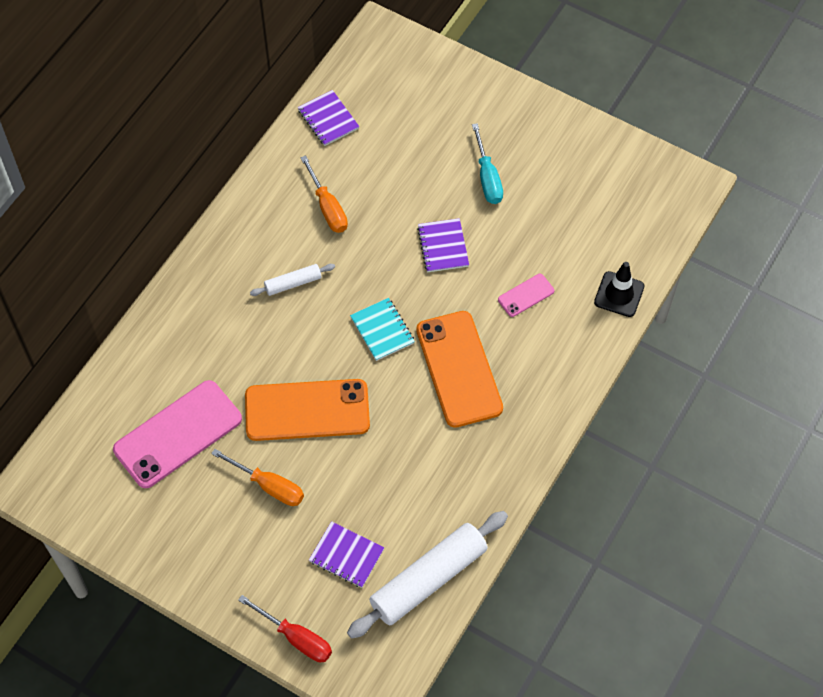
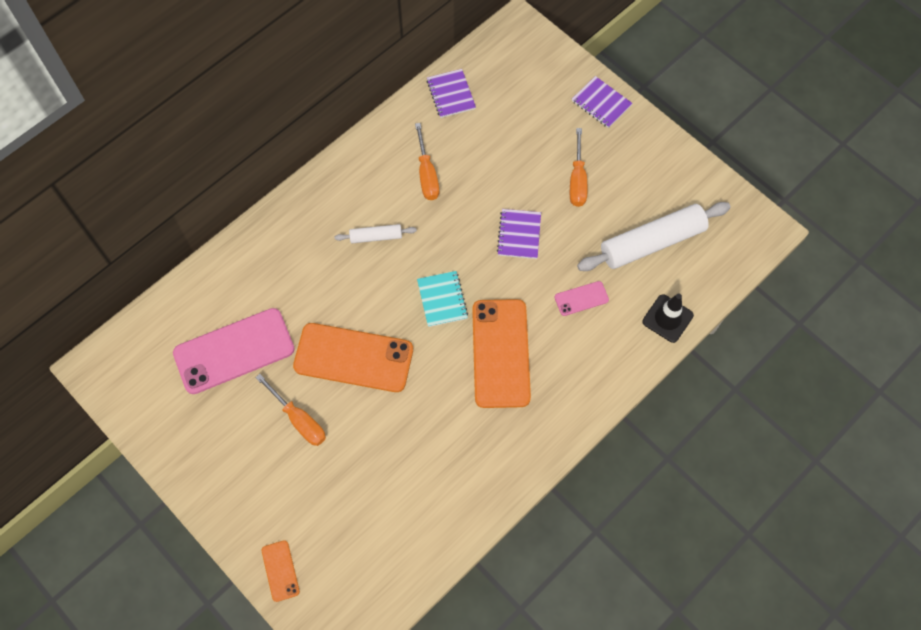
camera: 15 degrees right, 5 degrees up
red screwdriver [238,595,332,662] -> orange phone [262,540,300,602]
purple notebook [309,521,384,588] -> purple notebook moved to [572,76,633,128]
white rolling pin [347,511,508,639] -> white rolling pin moved to [577,202,731,271]
turquoise screwdriver [472,123,503,204] -> orange screwdriver [570,128,587,207]

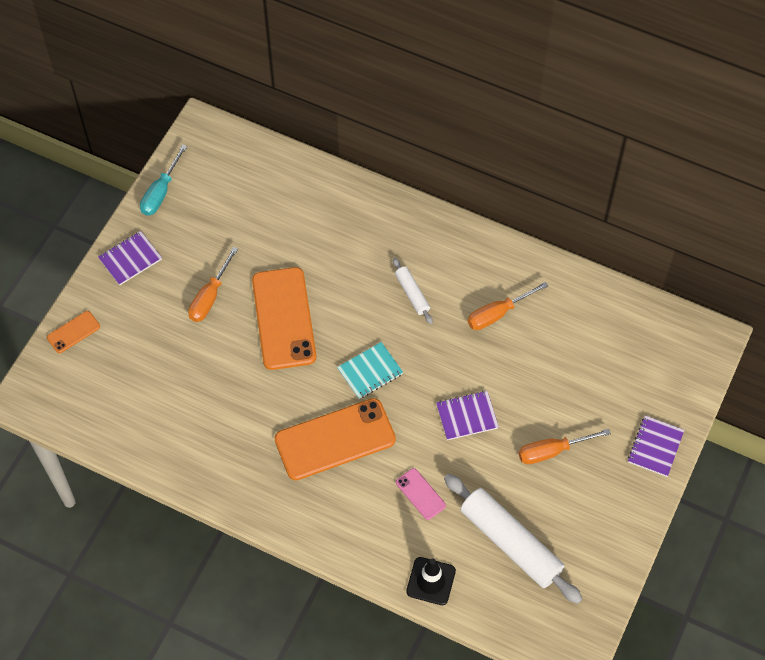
camera: 70 degrees right, 5 degrees down
pink phone [173,308,295,394] -> none
purple notebook [427,69,476,118] -> purple notebook moved to [98,231,162,285]
none -> turquoise screwdriver [140,144,187,216]

